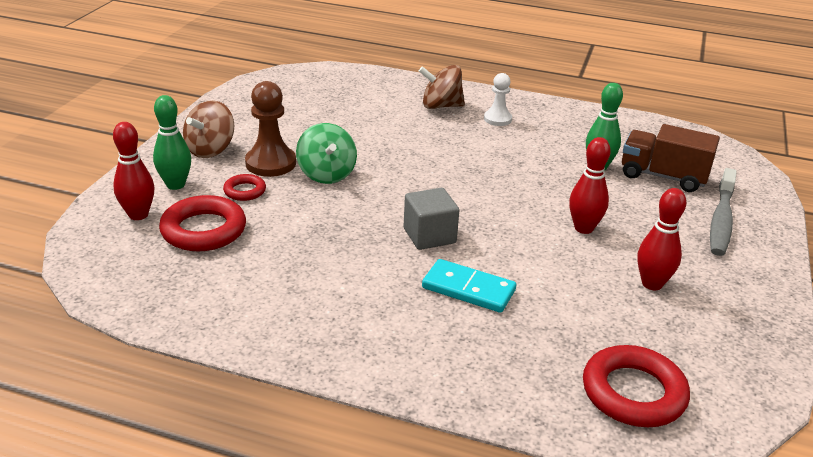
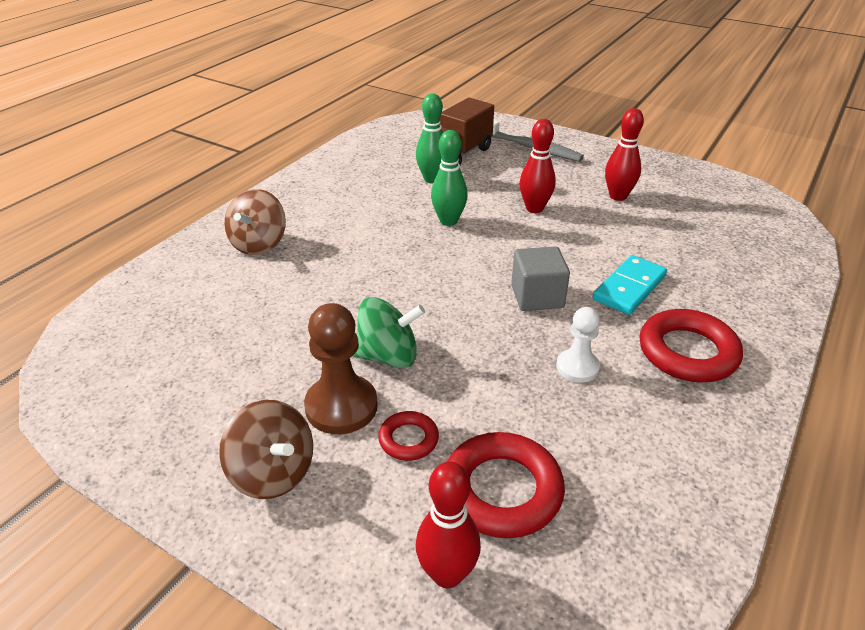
camera: 75 degrees left, 5 degrees up
green bowling pin [153,95,191,190] -> green bowling pin moved to [431,130,468,226]
white pawn [484,73,512,126] -> white pawn moved to [556,307,600,383]
red ring [583,345,690,427] -> red ring moved to [640,309,743,382]

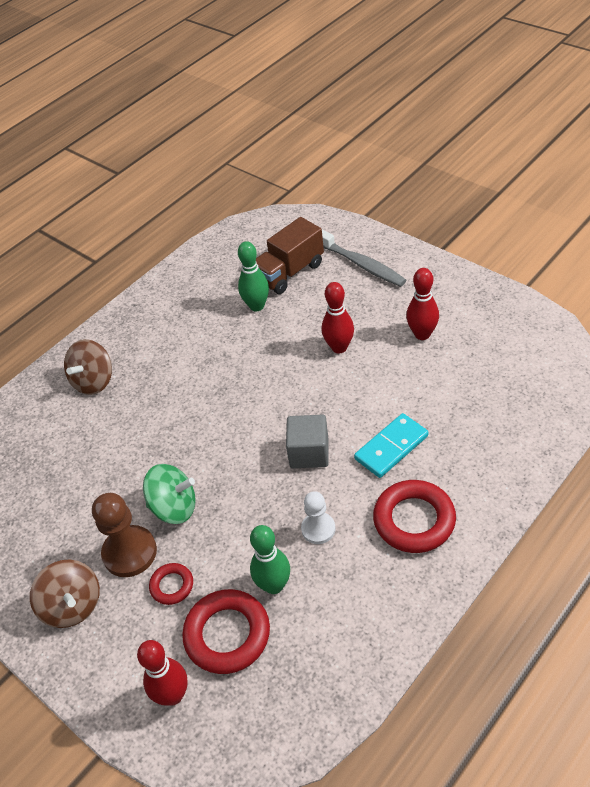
camera: 15 degrees right, 10 degrees up
green bowling pin [431,130,468,226] -> green bowling pin moved to [250,525,290,594]

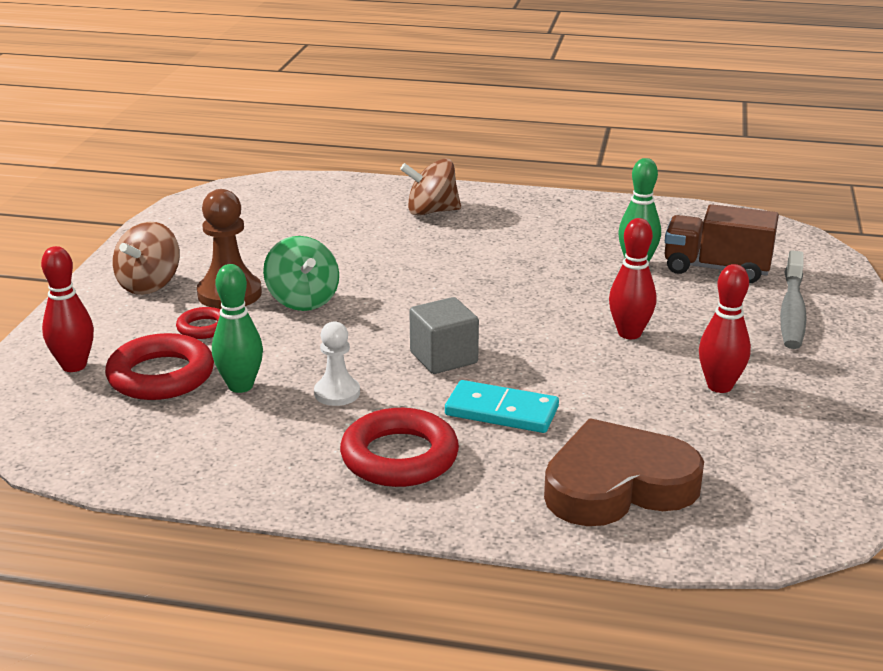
camera: 55 degrees right, 20 degrees down
none -> brown heart [544,419,704,526]

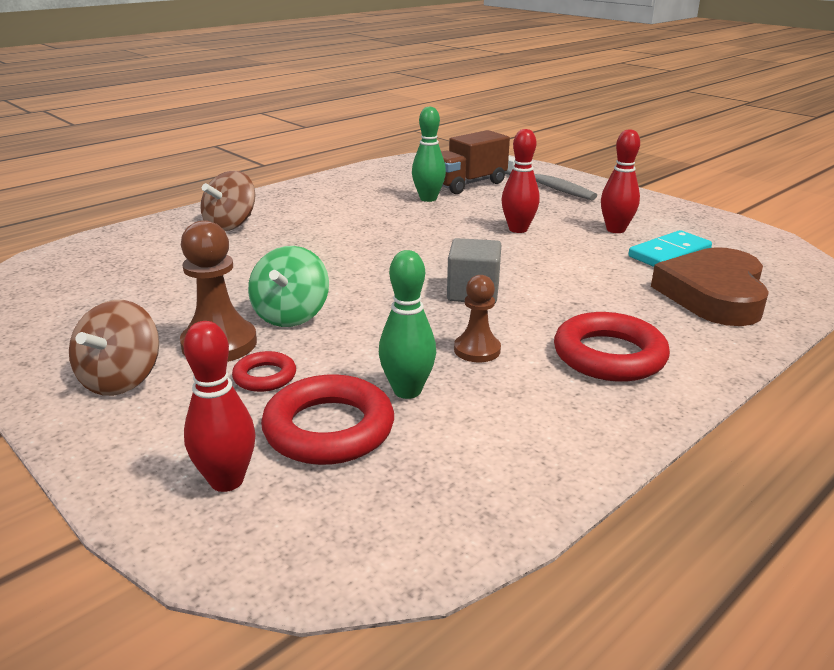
camera: 55 degrees left, 0 degrees up
brown spinning top [113,222,180,295] -> brown spinning top turned 45 degrees clockwise [69,300,159,396]
green spinning top [263,236,339,311] -> green spinning top turned 90 degrees clockwise [248,246,329,327]
white pawn [314,321,360,406] -> brown pawn [454,275,501,362]
turquoise domino [445,380,559,433] -> turquoise domino moved to [628,230,712,267]

